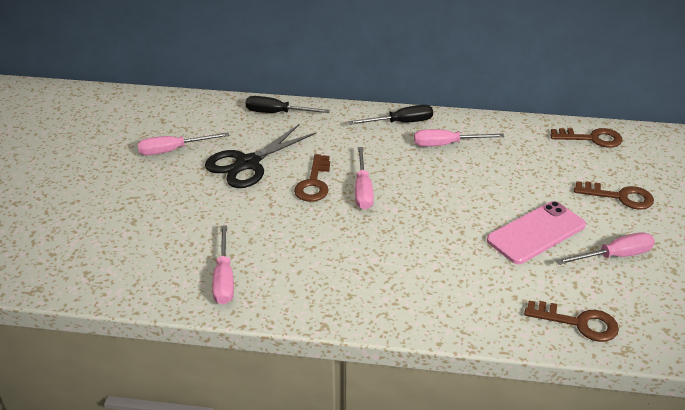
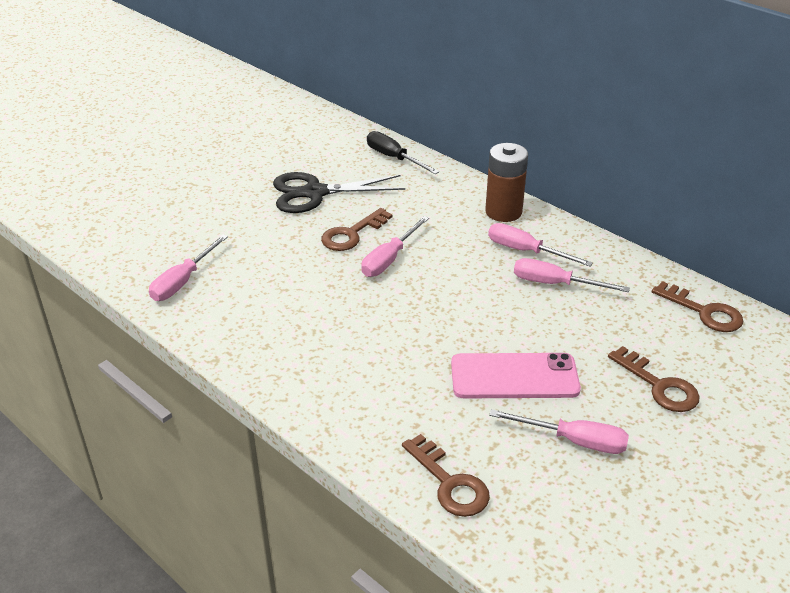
camera: 35 degrees right, 0 degrees up
pink screwdriver [138,132,229,155] -> pink screwdriver moved to [514,258,630,292]
black screwdriver [348,105,433,125] -> brown battery [485,143,528,222]

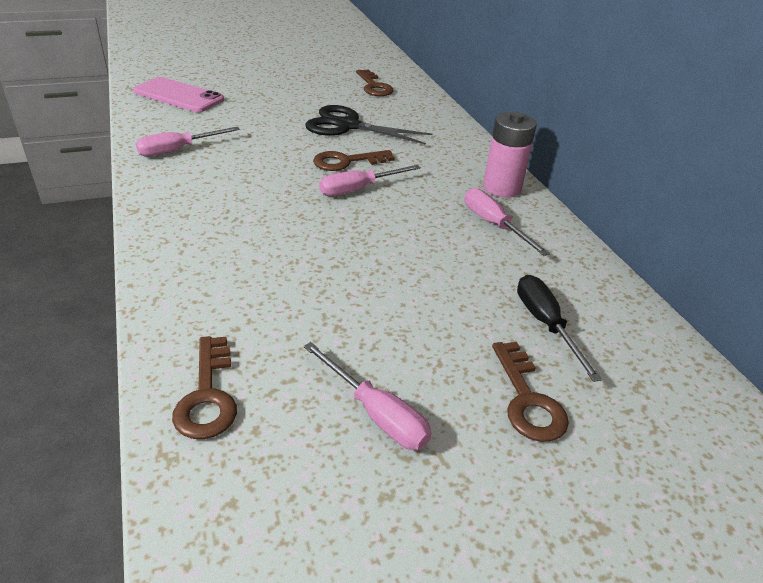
camera: 25 degrees right, 0 degrees up
black screwdriver [367,131,439,174] -> black screwdriver moved to [517,275,602,382]
pink phone [451,353,581,398] -> pink phone moved to [133,77,224,112]
brown battery [485,143,528,222] -> pink battery [483,112,537,198]
pink screwdriver [514,258,630,292] -> none
brown key [652,281,744,332] -> brown key moved to [356,69,394,96]

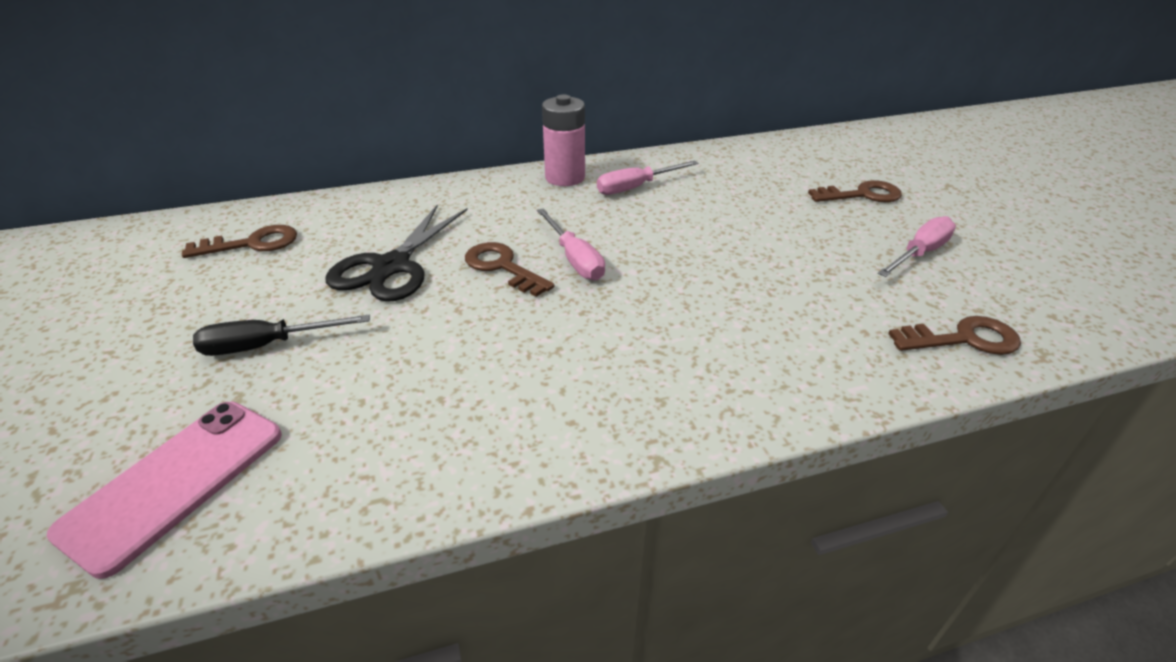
camera: 85 degrees left, 0 degrees up
pink screwdriver [135,127,240,157] -> none
brown key [313,150,394,171] -> brown key turned 150 degrees clockwise [465,242,555,297]
black screwdriver [517,275,602,382] -> black screwdriver moved to [193,314,370,356]

